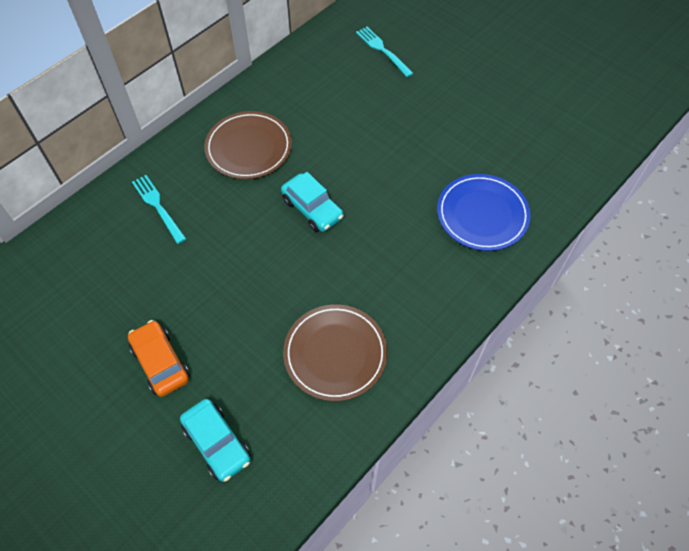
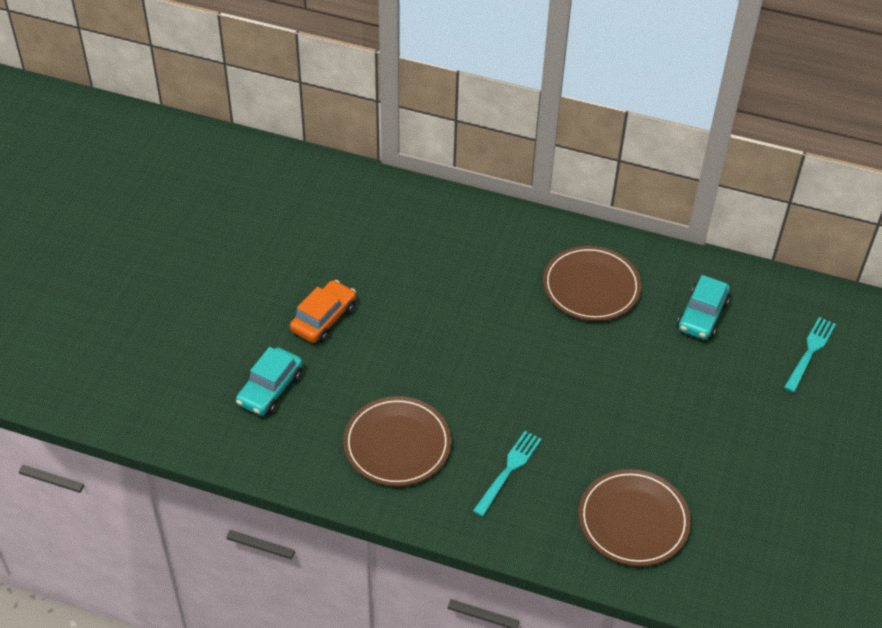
camera: 65 degrees right, 10 degrees down
turquoise fork [132,175,186,244] -> turquoise fork moved to [473,431,542,517]
turquoise car [281,172,344,232] -> turquoise car moved to [677,275,730,340]
blue plate [437,174,531,251] -> brown plate [579,469,691,566]

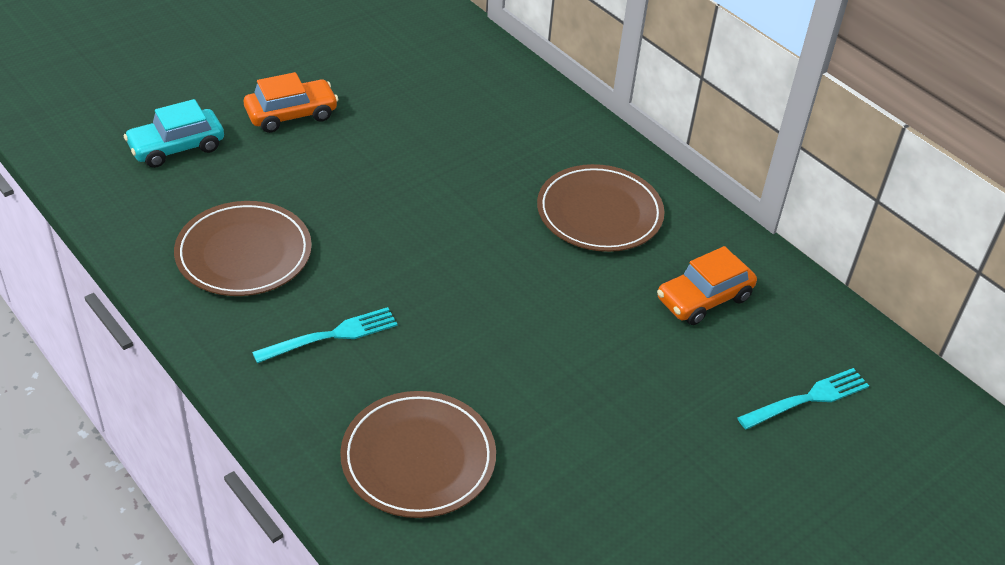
camera: 30 degrees right, 5 degrees down
turquoise car [677,275,730,340] -> orange car [657,246,757,325]

